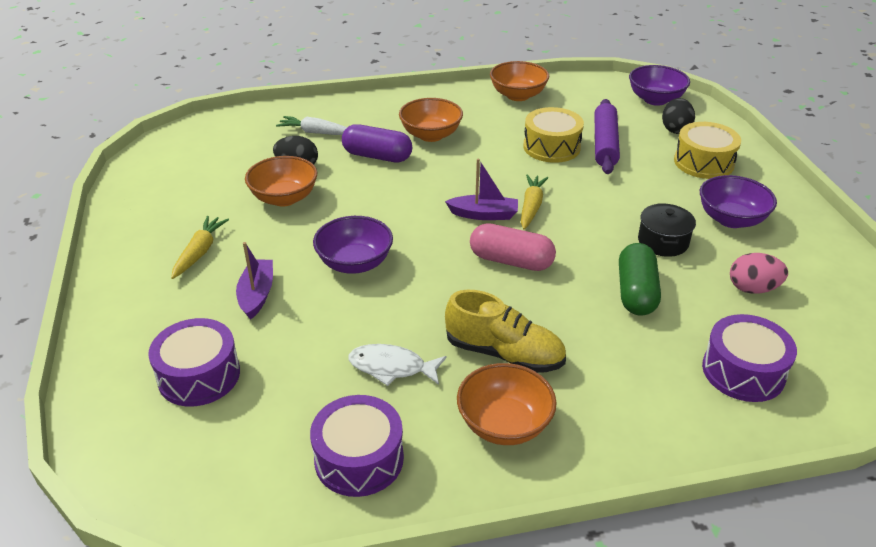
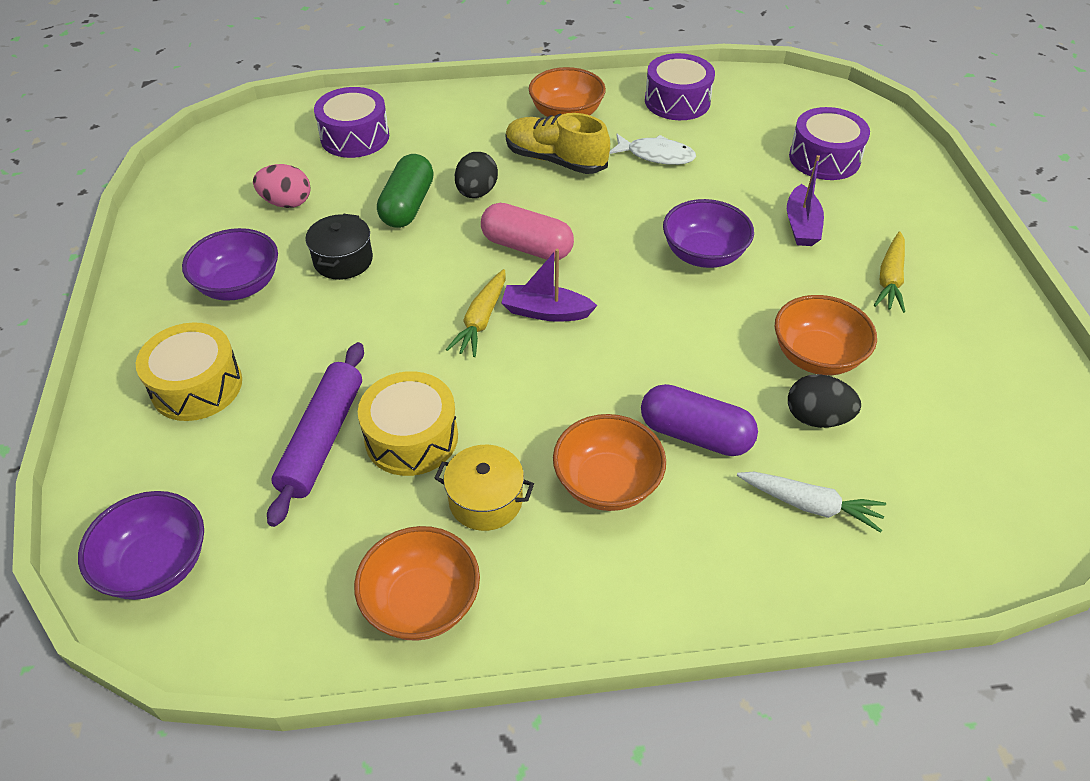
camera: 175 degrees left, 10 degrees up
black egg [662,98,695,134] -> black egg moved to [455,152,498,198]
none -> yellow pot [434,445,534,531]

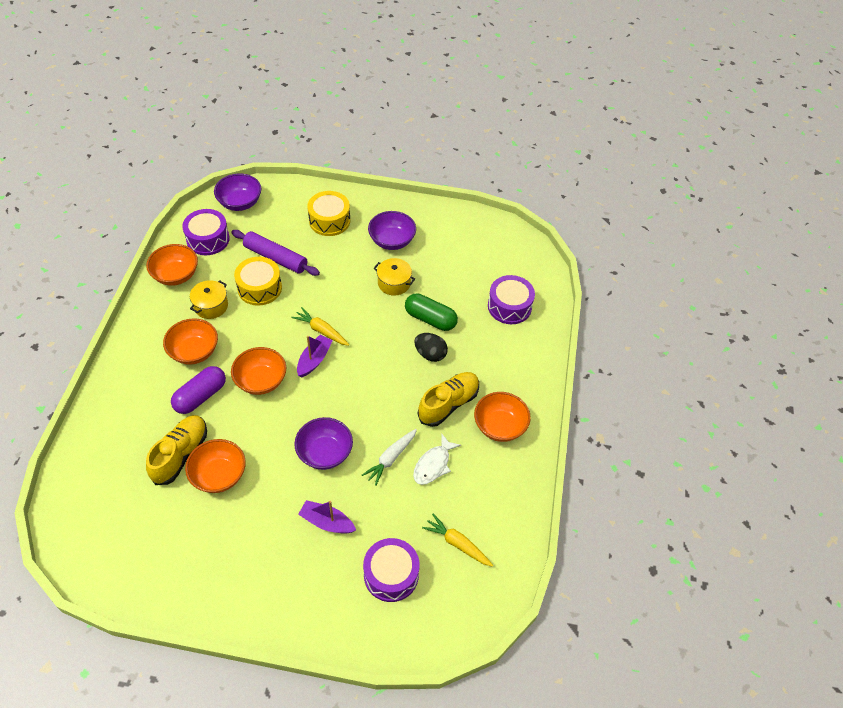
camera: 105 degrees right, 5 degrees up
pink egg [253,164,311,208] -> none
black pot [305,214,373,280] -> yellow pot [374,258,415,296]
pink capsule [481,203,574,261] -> none
purple drum [645,53,715,120] -> purple drum moved to [182,209,230,255]
white carrot [737,472,886,533] -> white carrot moved to [362,429,417,486]
black egg [788,374,861,428] -> yellow shoe [146,415,207,485]
yellow carrot [874,231,905,313] -> yellow carrot moved to [422,514,493,567]
none -> orange bowl [231,347,286,395]

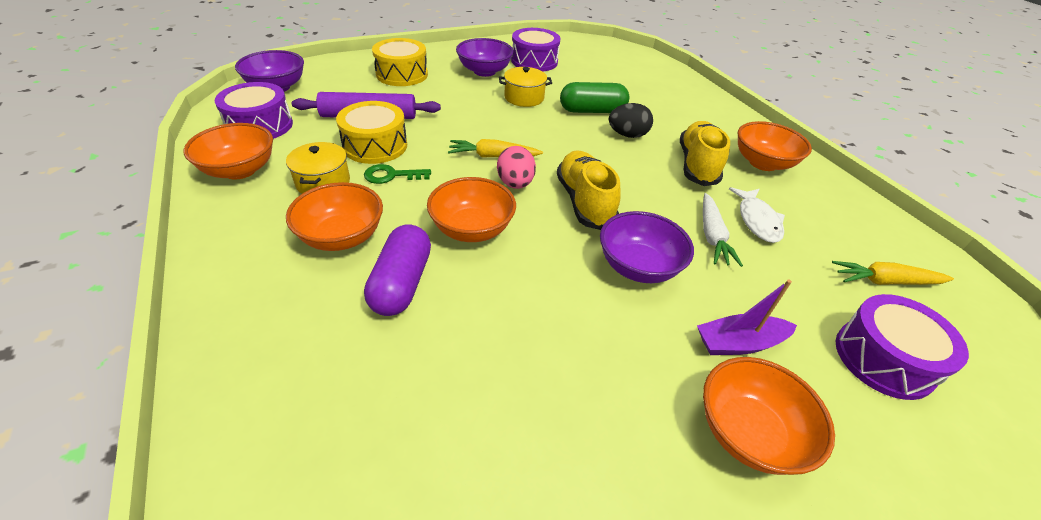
camera: 35 degrees left, 10 degrees down
yellow shoe [146,415,207,485] -> yellow shoe moved to [557,150,621,230]
orange bowl [185,439,246,493] -> orange bowl moved to [703,357,835,475]
purple boat [297,335,333,377] -> pink egg [497,146,536,189]
purple drum [488,275,535,324] -> purple drum moved to [511,28,561,71]
none -> green key [364,164,431,184]

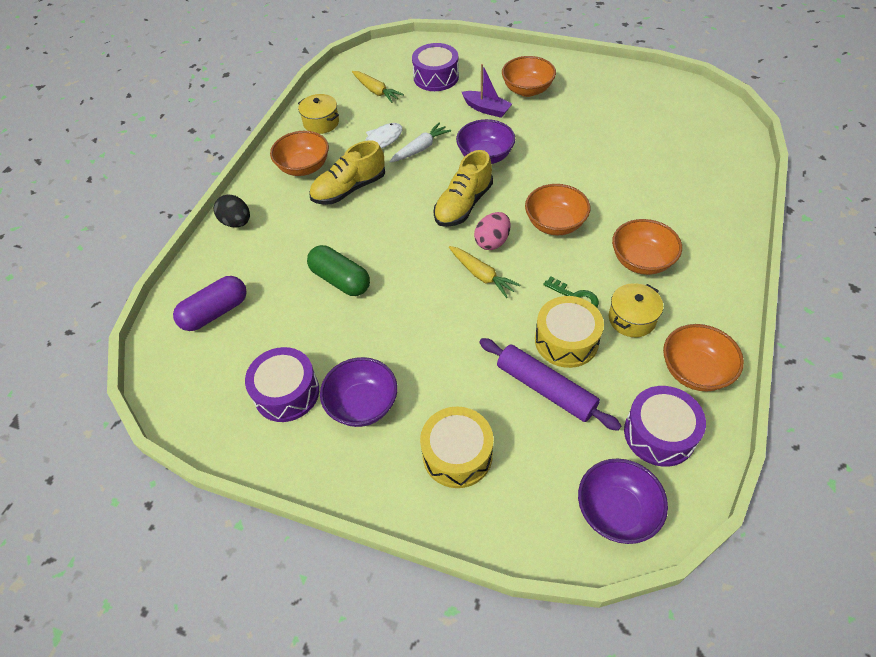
camera: 130 degrees left, 10 degrees up
purple capsule [364,224,431,316] -> purple capsule moved to [173,276,247,331]
yellow pot [499,67,552,107] -> yellow pot moved to [298,94,339,134]
black egg [609,103,653,138] -> black egg moved to [214,194,250,227]

